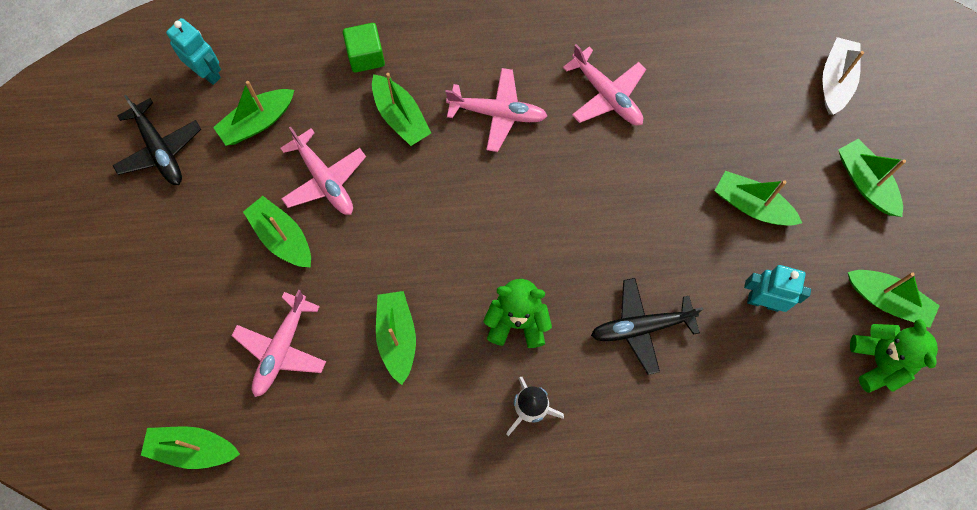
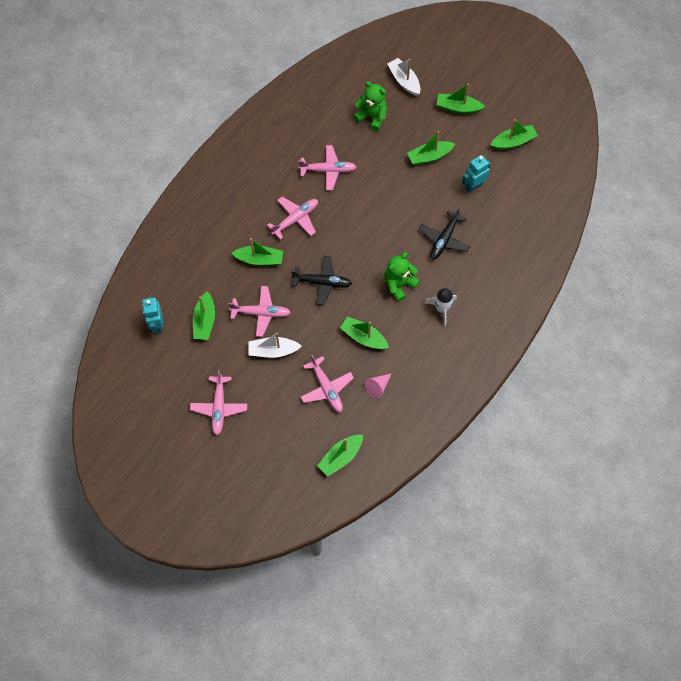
camera: 50 degrees left, 5 degrees down
black plane [112,95,201,185] -> black plane moved to [291,256,352,306]
turquoise robot [166,18,221,85] -> turquoise robot turned 90 degrees counterclockwise [142,297,163,333]
green boat [243,196,311,267] -> white boat [248,332,301,358]
green cube [343,23,385,73] -> none
green teddy bear [850,319,938,393] -> green teddy bear moved to [353,81,387,131]
none -> pink plane [190,370,247,435]
none -> pink cone [365,373,392,398]

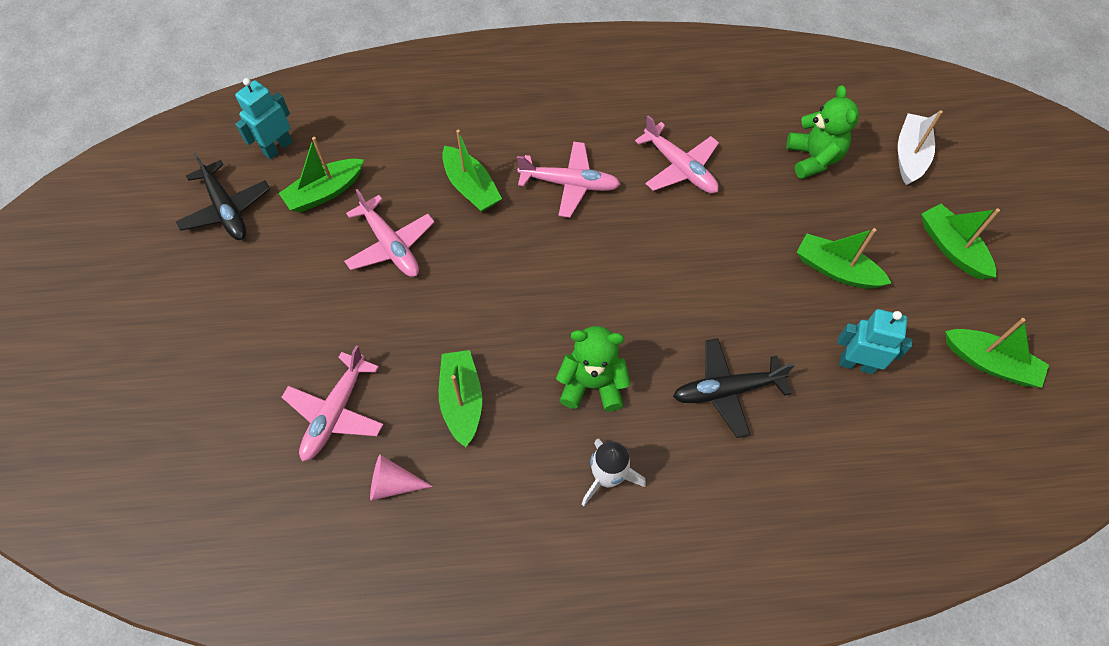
camera: 50 degrees right, 5 degrees down
pink plane [190,370,247,435] -> none
white boat [248,332,301,358] -> none
black plane [291,256,352,306] -> black plane moved to [176,152,270,240]
green boat [317,435,363,477] -> none

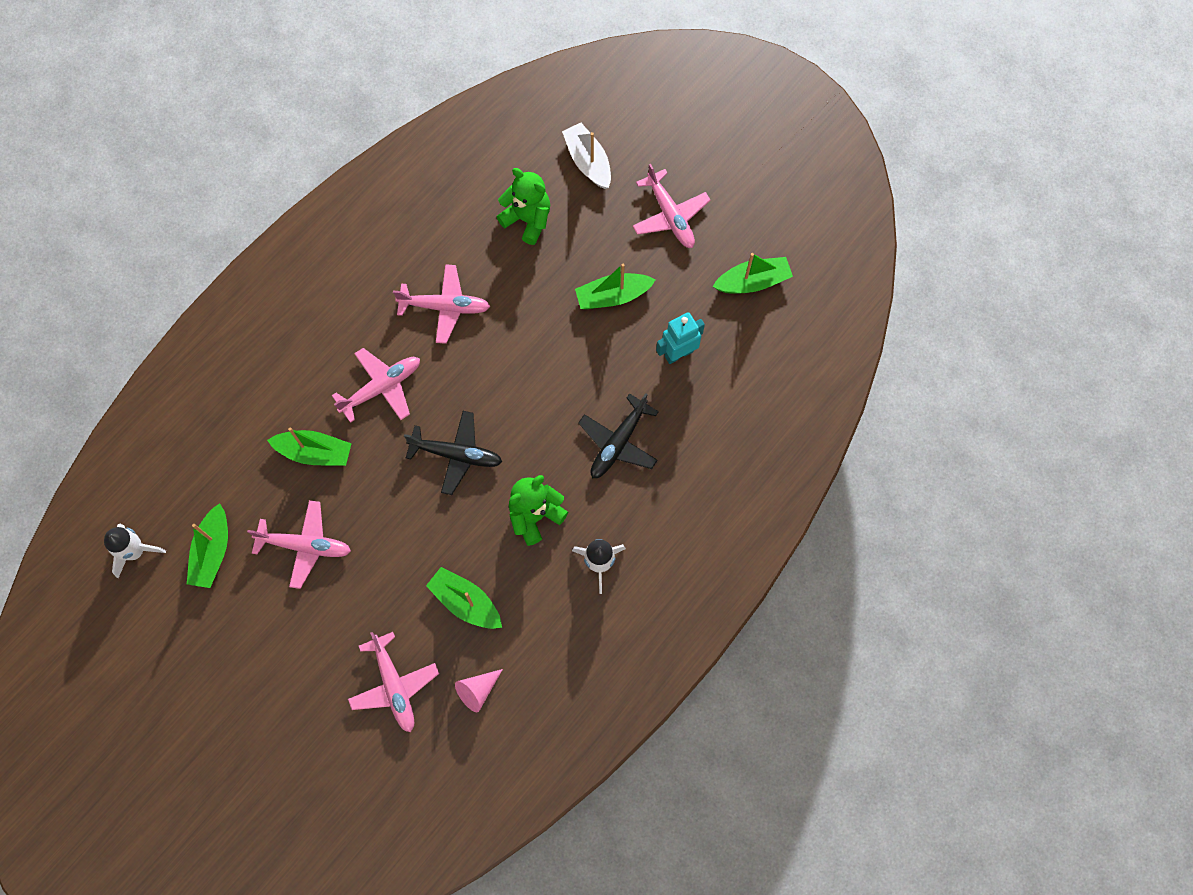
camera: 45 degrees left, 10 degrees up
black plane [176,152,270,240] -> black plane moved to [404,411,502,495]
turquoise robot [235,78,293,159] -> white rocket [104,524,166,578]
green boat [922,204,1000,279] -> pink plane [633,164,711,248]

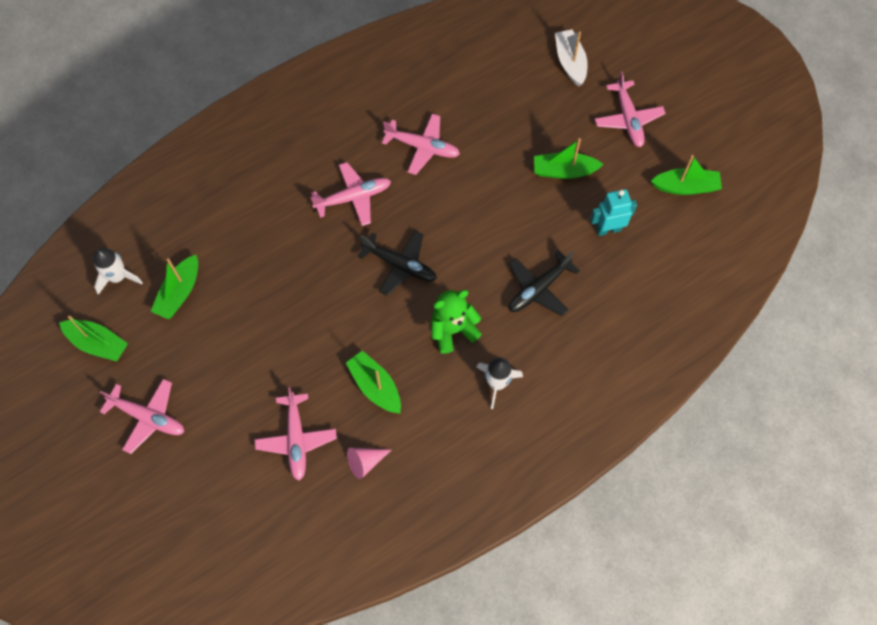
camera: 15 degrees right, 5 degrees down
pink plane [247,500,351,589] -> pink plane moved to [100,379,184,454]
green boat [267,427,352,466] -> green boat moved to [59,315,128,361]
green teddy bear [496,168,550,245] -> none

